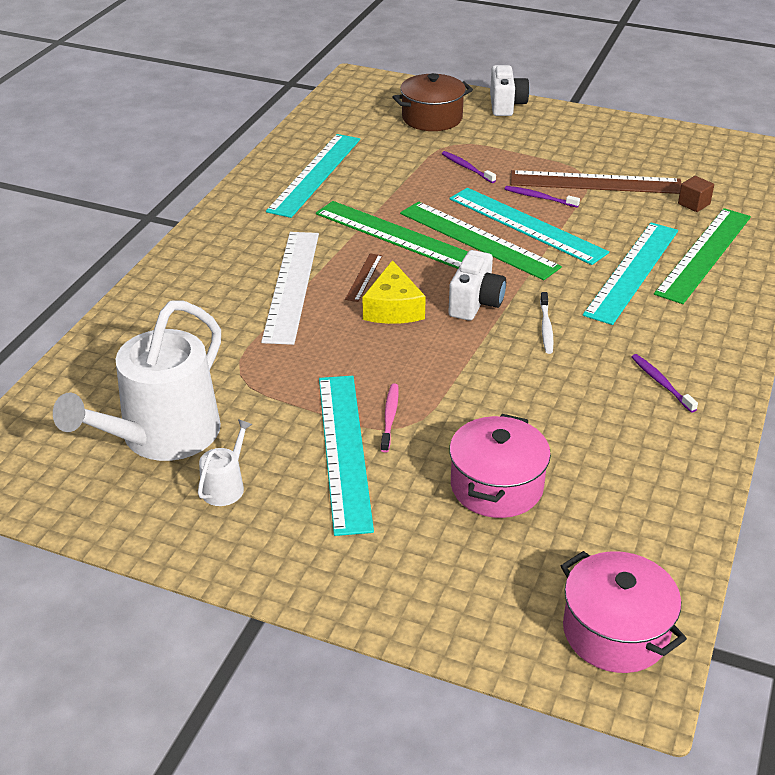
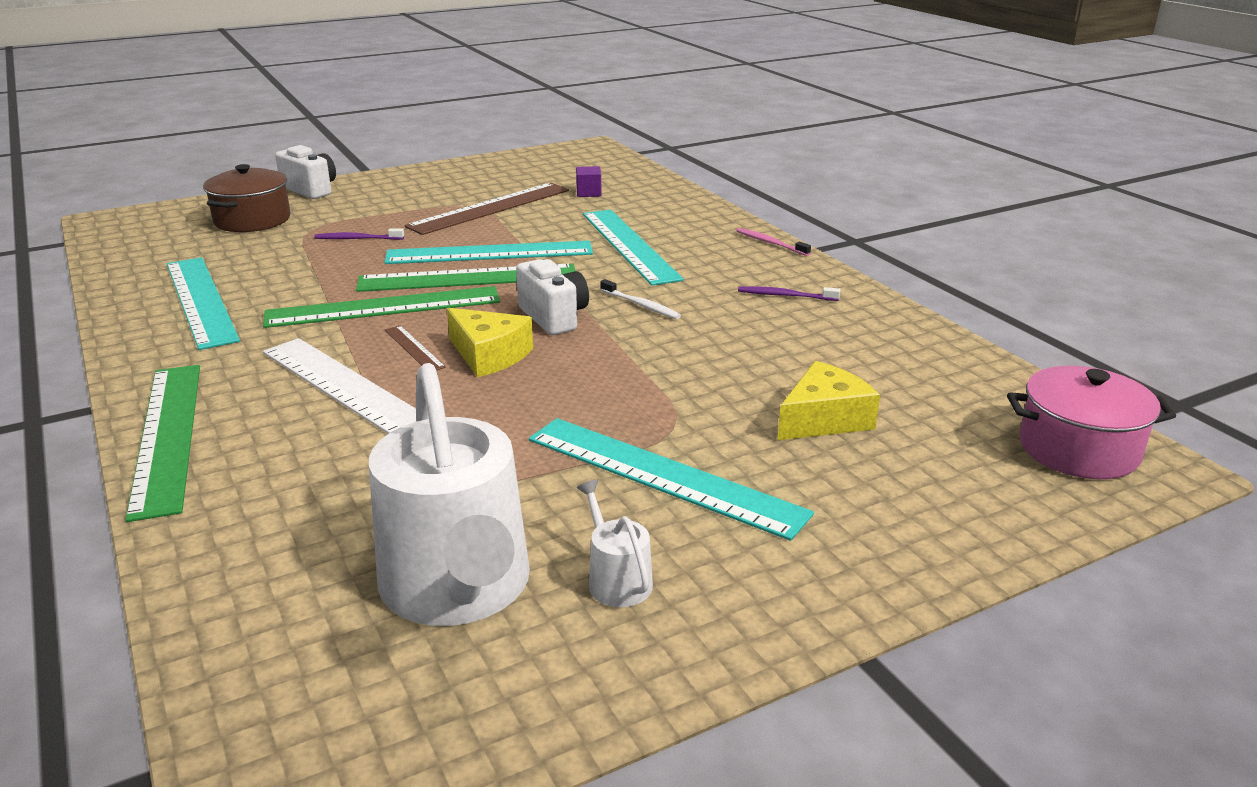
camera: 50 degrees left, 10 degrees down
pink toothbrush [381,383,399,452] -> pink toothbrush moved to [736,228,811,256]
pink pot [449,414,551,518] -> yellow cheese [778,361,880,440]
purple toothbrush [505,186,580,208] -> none
green ruler [654,208,751,304] -> green ruler moved to [125,365,200,522]
brown cube [678,176,714,212] -> purple cube [576,166,602,197]

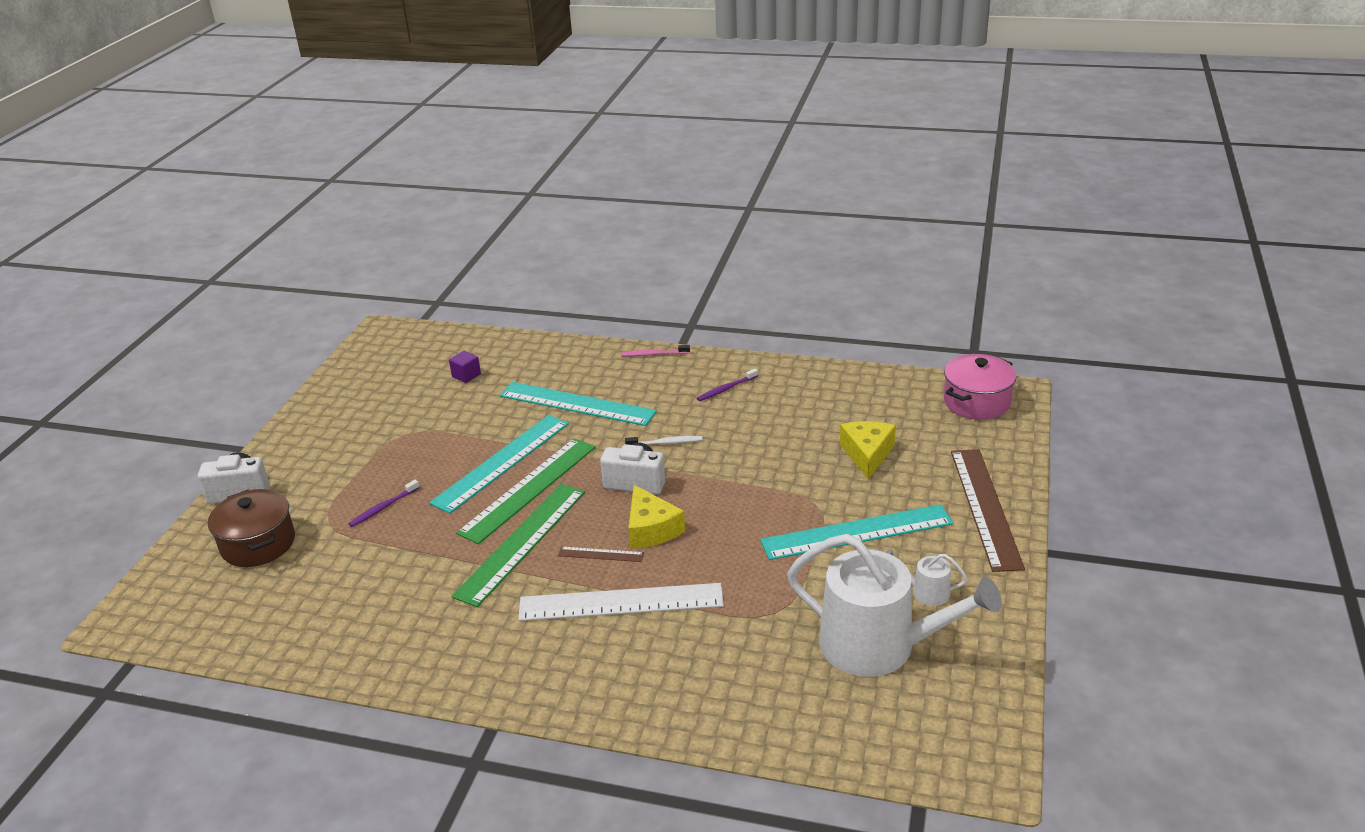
camera: 45 degrees left, 5 degrees up
green ruler [125,365,200,522] -> none
turquoise ruler [167,257,240,350] -> none
brown ruler [404,183,569,235] -> brown ruler moved to [951,449,1025,572]
yellow cheese [447,308,533,377] -> yellow cheese turned 75 degrees clockwise [628,485,685,549]

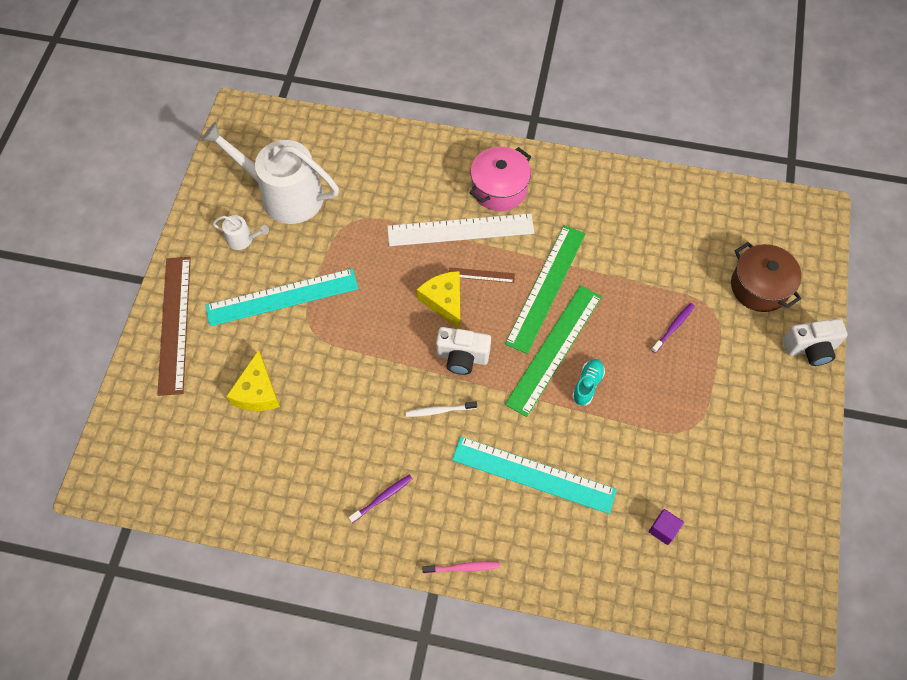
camera: 175 degrees right, 30 degrees up
turquoise ruler [429,415,569,514] -> turquoise shoe [572,359,605,405]
pink pot [944,354,1017,420] -> pink pot moved to [469,147,531,211]

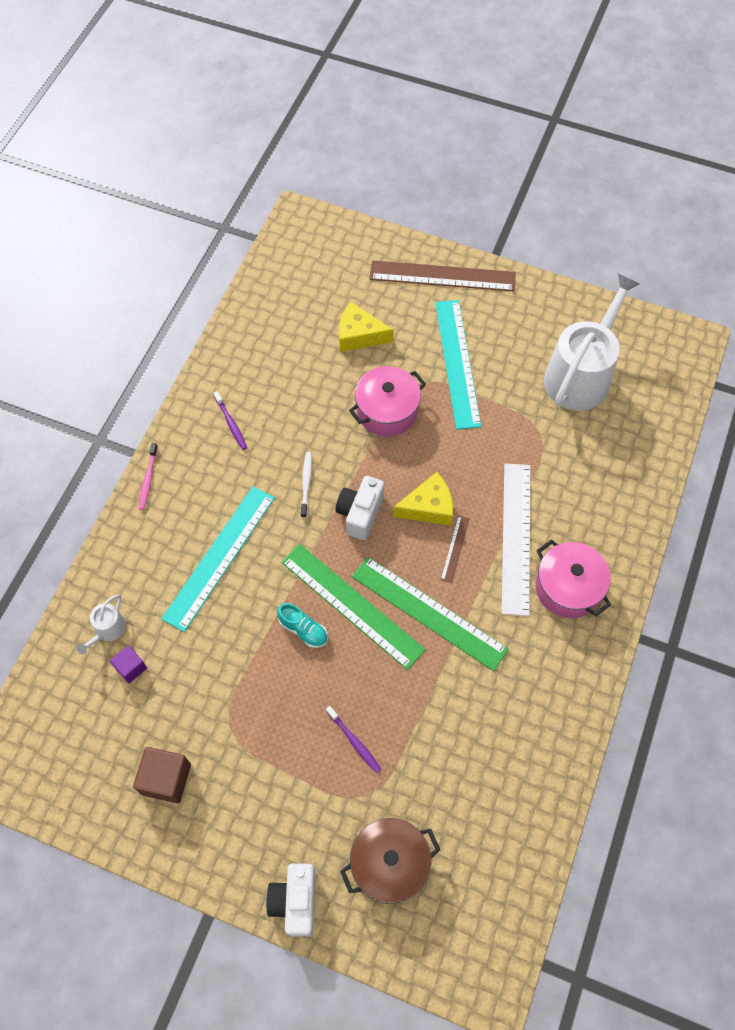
camera: 100 degrees right, 0 degrees up
white watering can [213,215,269,250] -> white watering can moved to [76,595,126,654]
none -> brown cube [133,747,191,803]
none -> pink pot [349,366,426,437]

